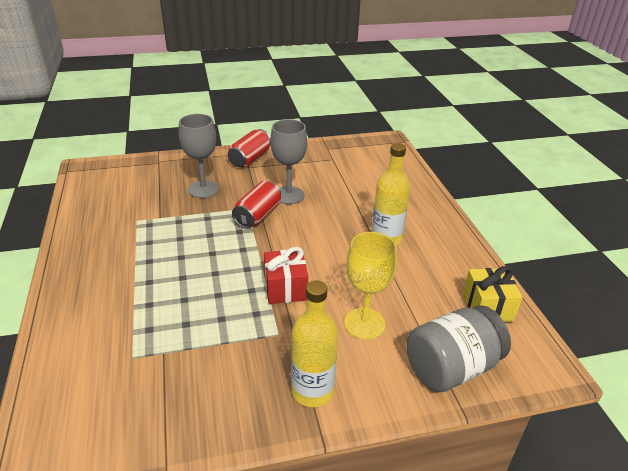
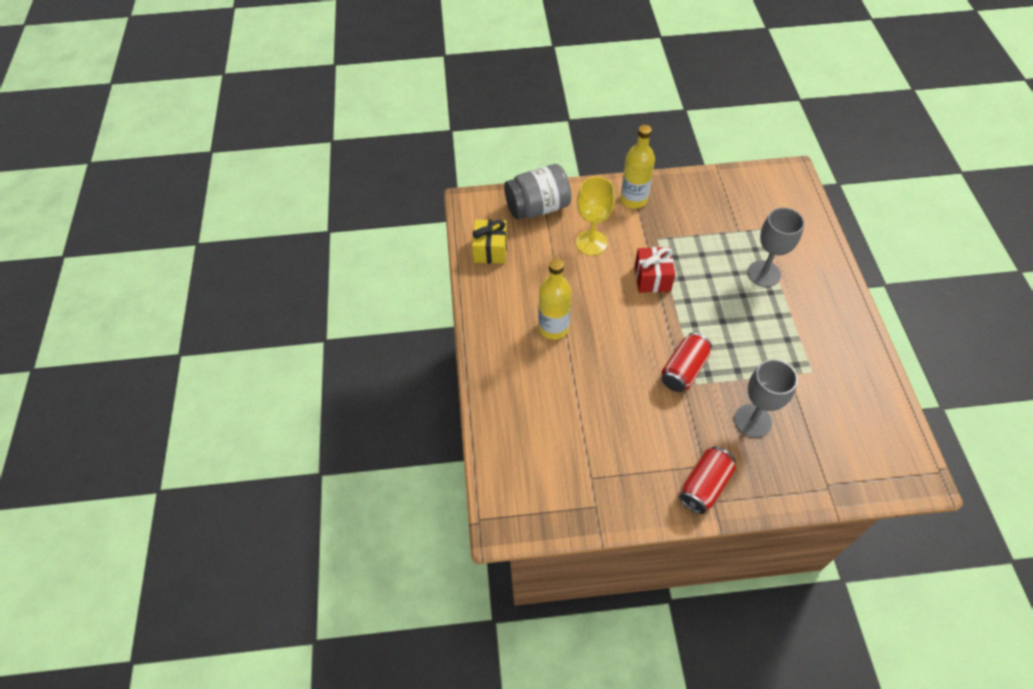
camera: 170 degrees left, 20 degrees up
grey goblet [270,119,307,204] -> grey goblet moved to [748,208,804,287]

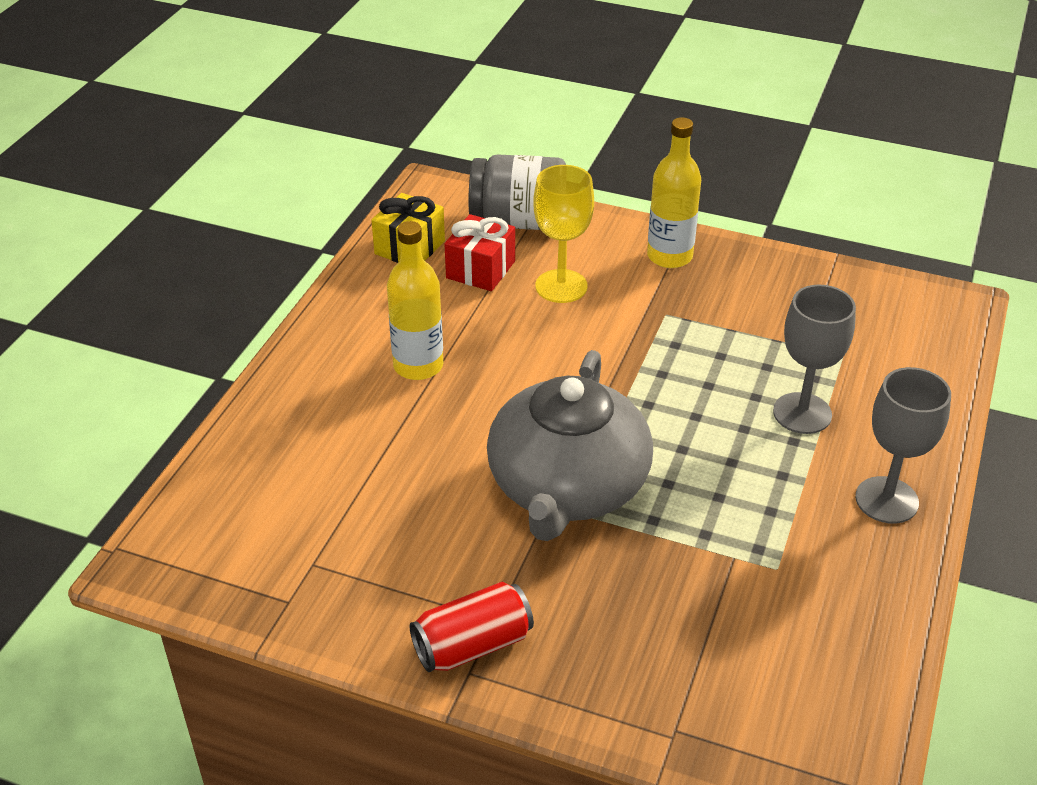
camera: 25 degrees right, 15 degrees down
red gift [635,247,675,293] -> red gift moved to [445,214,515,291]
red can [661,333,712,392] -> grey teapot [487,350,653,541]
grey goblet [734,359,798,438] -> grey goblet moved to [855,367,951,524]

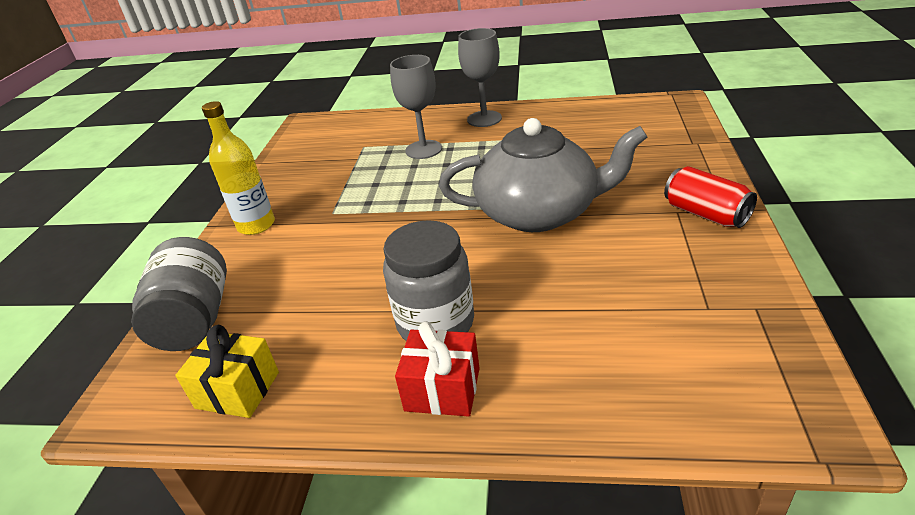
camera: 100 degrees left, 5 degrees down
yellow bottle [387,221,443,380] -> grey jar [383,220,474,341]
red gift [445,214,515,291] -> red gift moved to [395,321,480,417]
yellow goblet [533,165,594,303] -> none

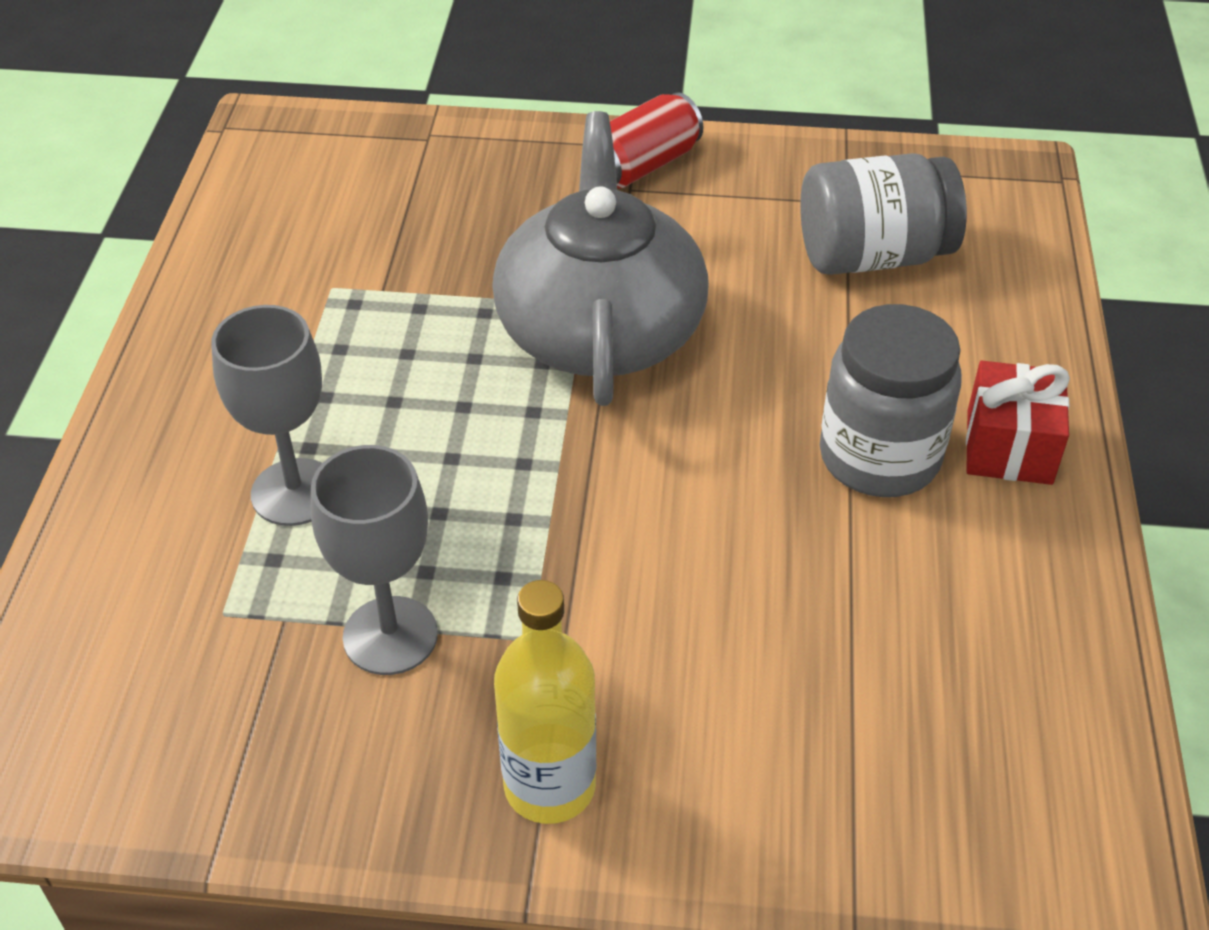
camera: 95 degrees left, 10 degrees up
grey jar [131,237,227,351] -> grey jar moved to [800,153,967,275]
yellow gift [175,325,279,418] -> none
grey goblet [458,28,502,127] -> grey goblet moved to [311,445,438,675]

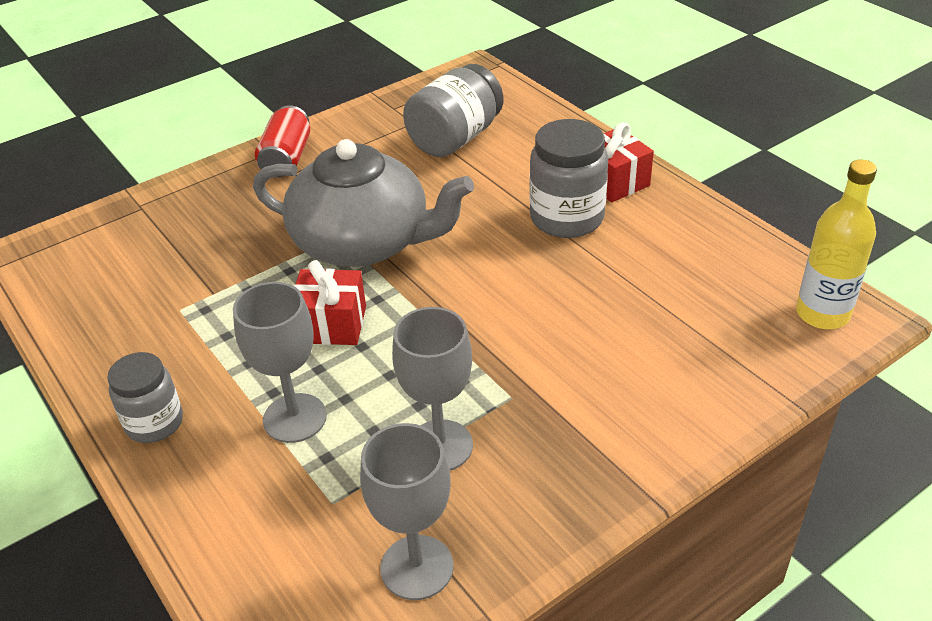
camera: 40 degrees left, 5 degrees down
grey teapot [492,111,709,406] -> grey teapot turned 150 degrees clockwise [253,139,474,267]
yellow bottle [494,580,596,824] -> yellow bottle moved to [796,159,877,329]
none -> grey jar [107,352,183,443]
none -> red gift [294,260,366,345]
none -> grey goblet [360,423,453,600]

